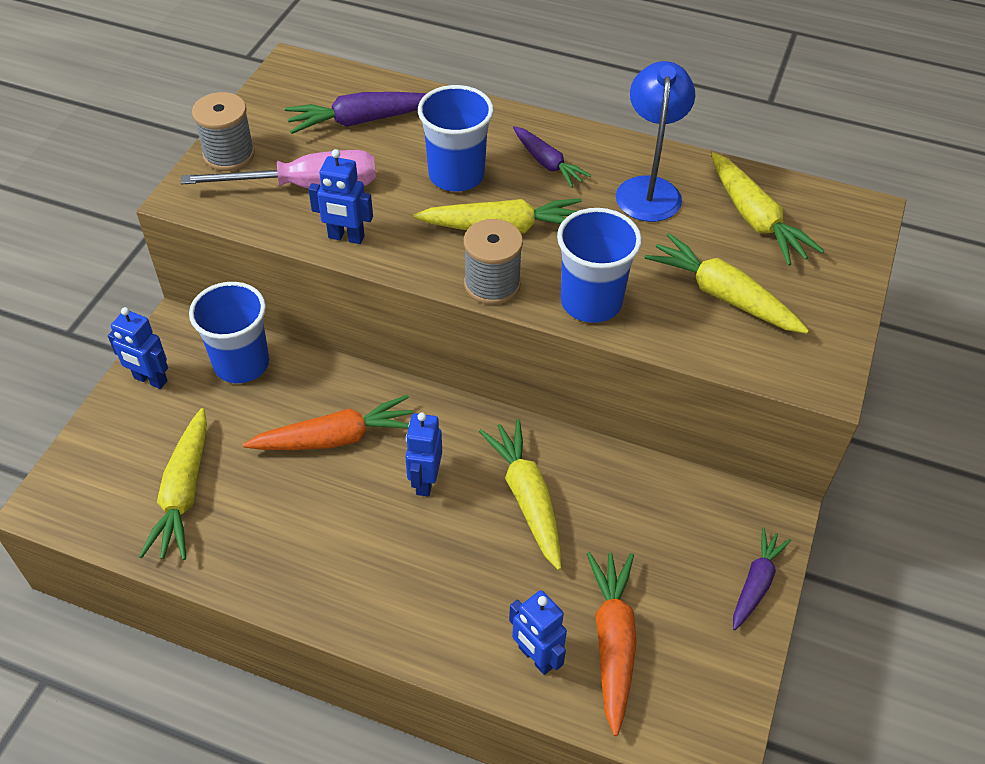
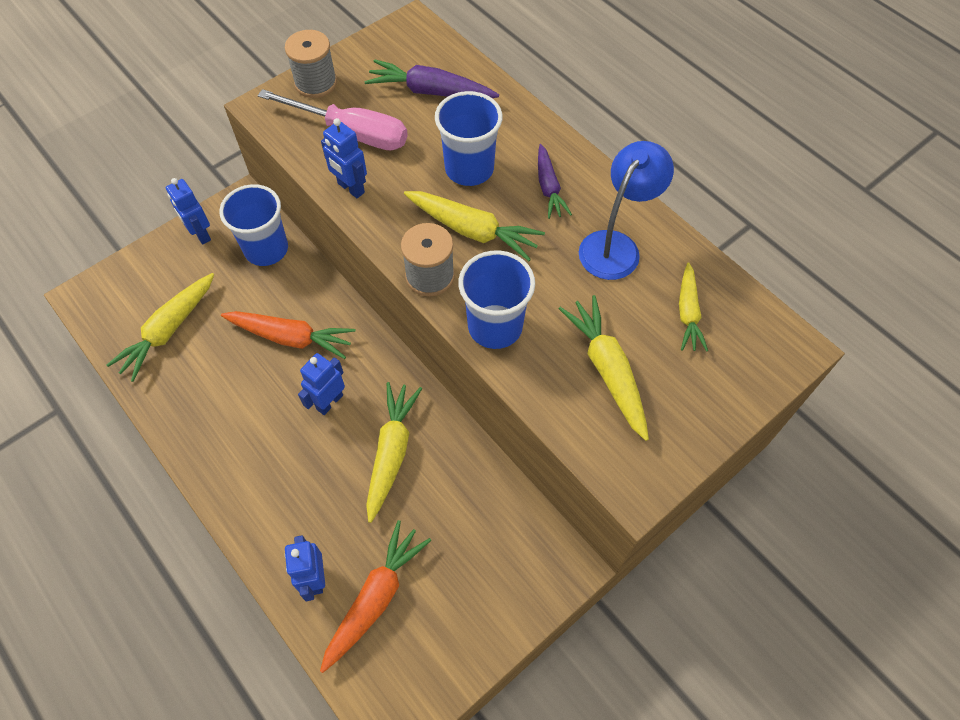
camera: 30 degrees right, 10 degrees up
yellow carrot [711,152,824,266] -> yellow carrot [679,262,708,352], size x0.65
purple carrot [733,527,791,630] -> none

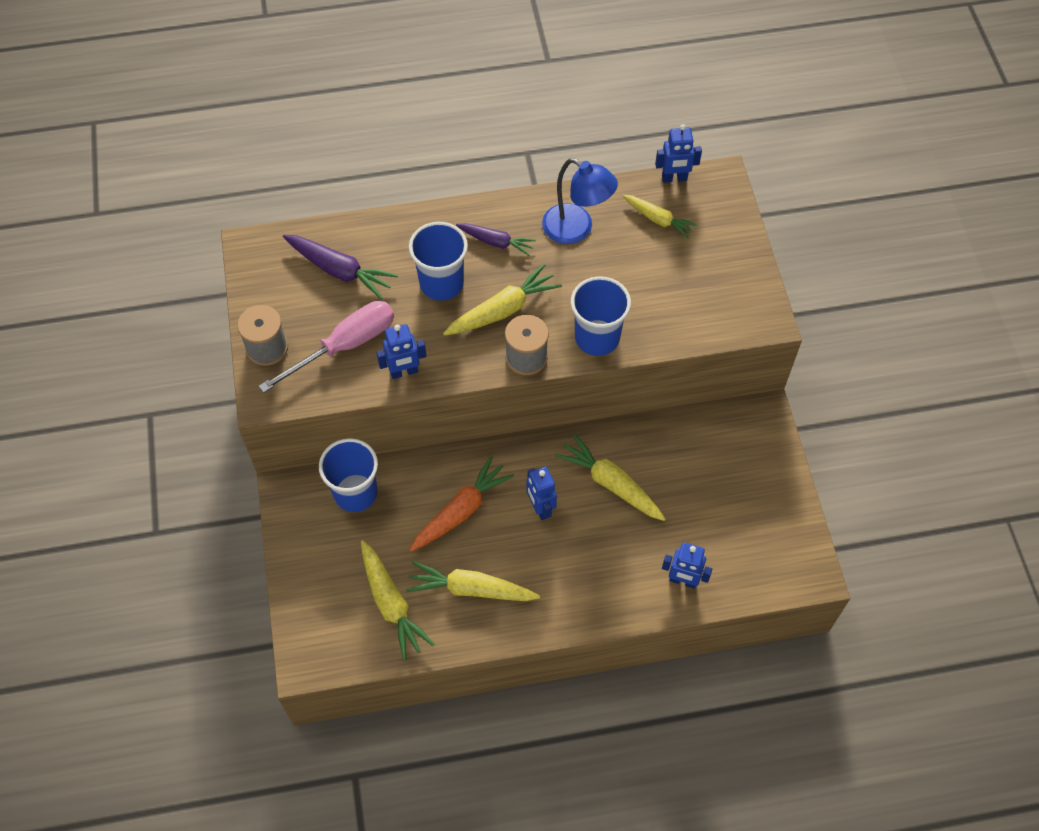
camera: 60 degrees left, 0 degrees up
blue robot [166,178,211,244] -> blue robot moved to [655,124,702,183]
orange carrot [320,520,431,673] -> none
purple carrot [365,59,499,98] -> purple carrot turned 105 degrees counterclockwise [283,235,398,300]
yellow carrot [559,295,649,441] -> yellow carrot moved to [406,561,540,601]
blue lamp [579,141,674,280] -> blue lamp turned 150 degrees clockwise [542,158,618,244]

